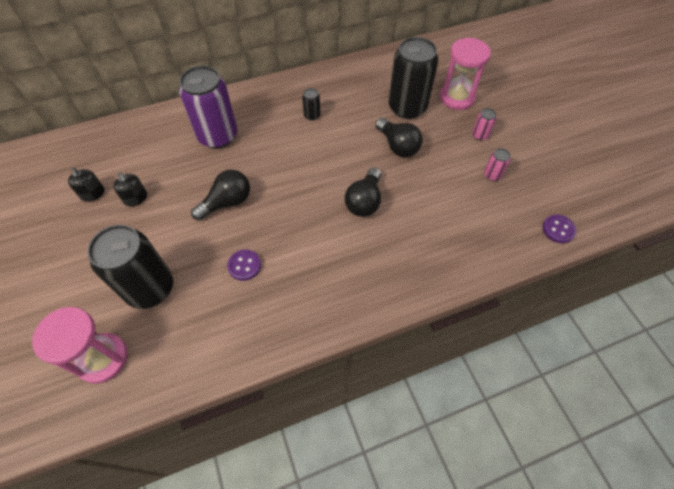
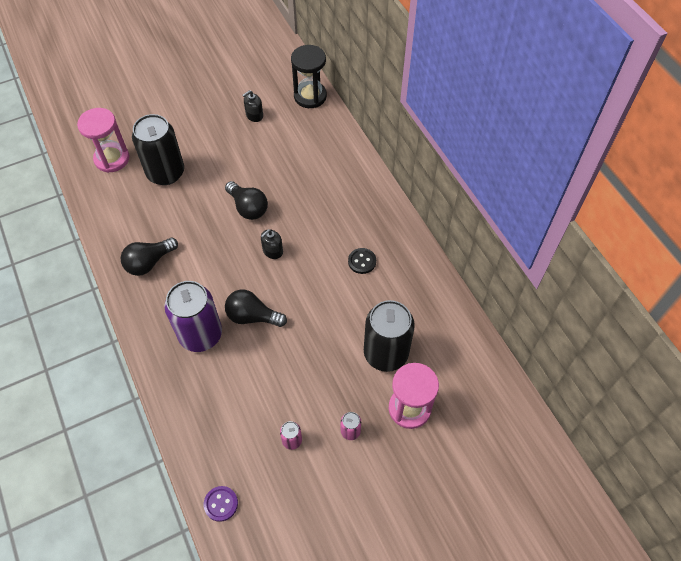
camera: 85 degrees right, 0 degrees up
black soap dispenser [113,172,147,207] -> black soap dispenser moved to [261,229,283,259]
purple can [179,66,237,149] -> purple can moved to [164,281,222,352]
purple button [227,250,261,281] -> none
black can [302,88,320,121] -> black button [348,248,376,274]
black light bulb [375,118,423,157] -> black light bulb moved to [121,237,178,276]
none -> black hourglass [291,45,327,108]

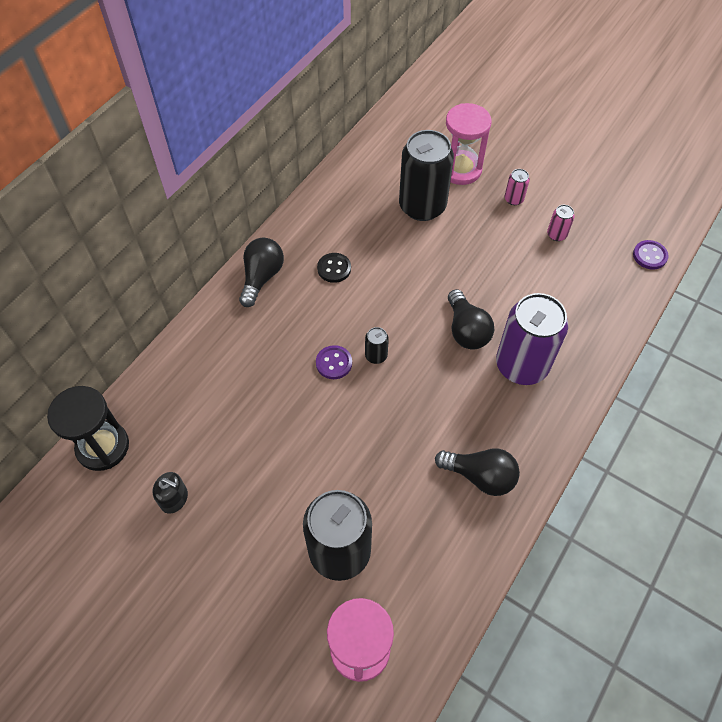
camera: 120 degrees left, 0 degrees up
black light bulb [225,181,268,220] -> black light bulb moved to [239,238,284,307]
black soap dispenser [261,229,283,259] -> black can [365,327,389,364]
none -> purple button [316,345,352,379]

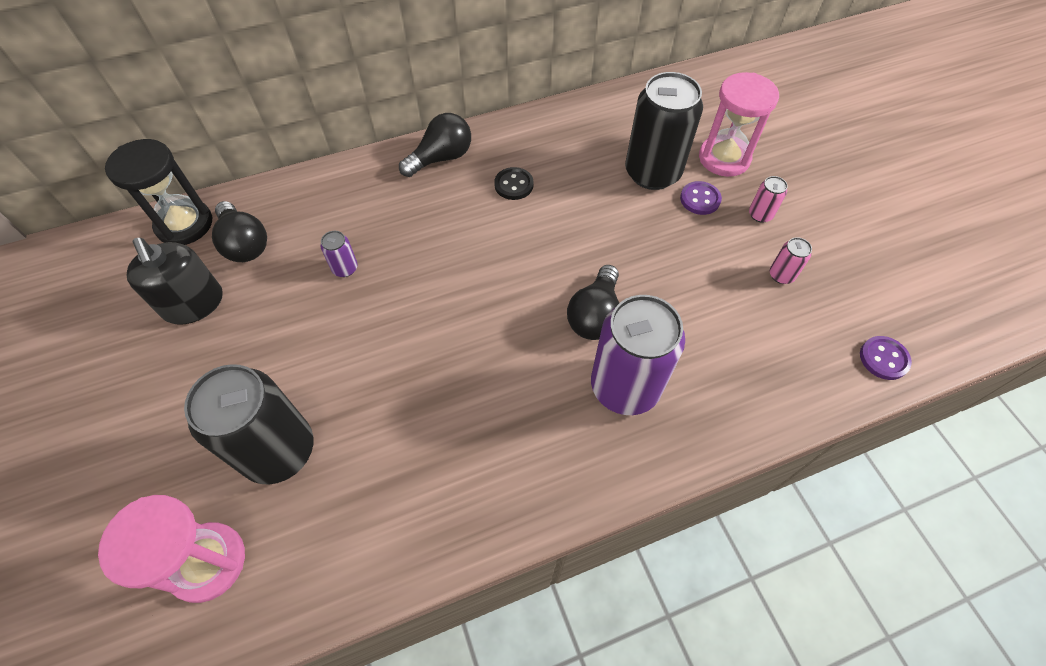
camera: 35 degrees right, 0 degrees up
black soap dispenser [152,472,188,514] -> black soap dispenser [126,238,223,325], size x1.71
purple button [316,345,352,379] -> purple button moved to [680,181,722,215]
black can [365,327,389,364] -> none
black light bulb [435,448,520,496] -> black light bulb moved to [212,201,267,262]
none -> purple can [320,231,358,277]

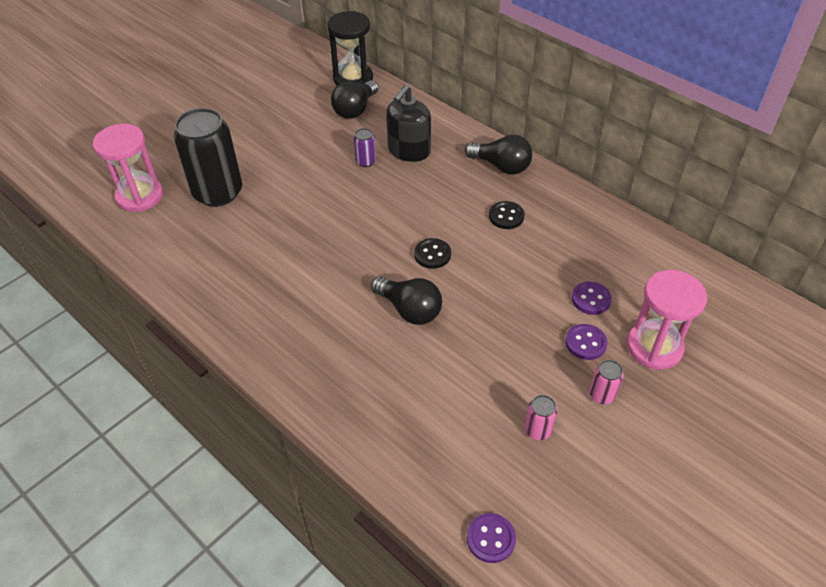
camera: 65 degrees right, 10 degrees down
black soap dispenser [126,238,223,325] -> black soap dispenser moved to [386,85,431,162]
black light bulb [567,265,619,340] -> black light bulb turned 135 degrees counterclockwise [371,276,442,325]
purple can [591,295,685,415] -> none
black can [625,72,703,190] -> purple button [572,282,612,315]
none -> black button [414,238,451,269]

